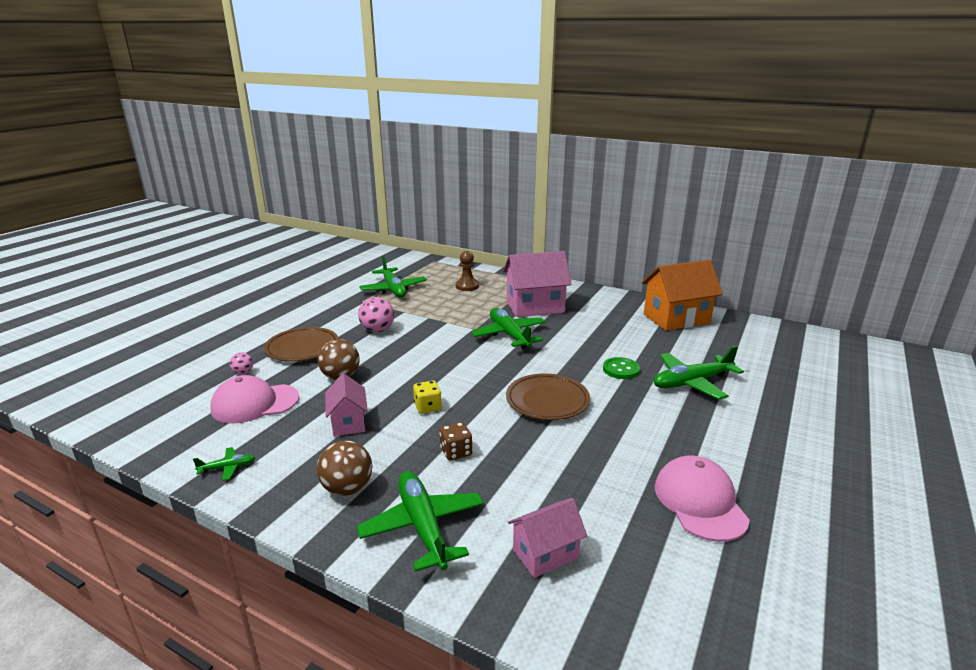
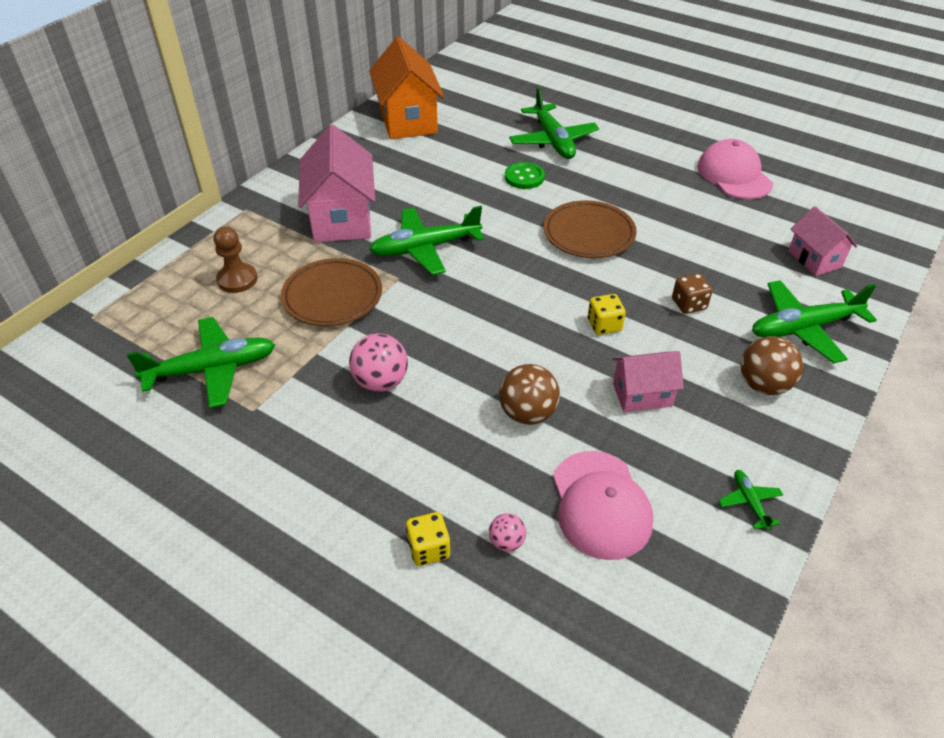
camera: 85 degrees left, 20 degrees up
brown plate [264,327,339,362] -> brown plate moved to [281,258,382,326]
pink cap [655,456,750,542] -> pink cap turned 75 degrees clockwise [697,139,773,199]
none -> yellow dice [406,512,451,566]

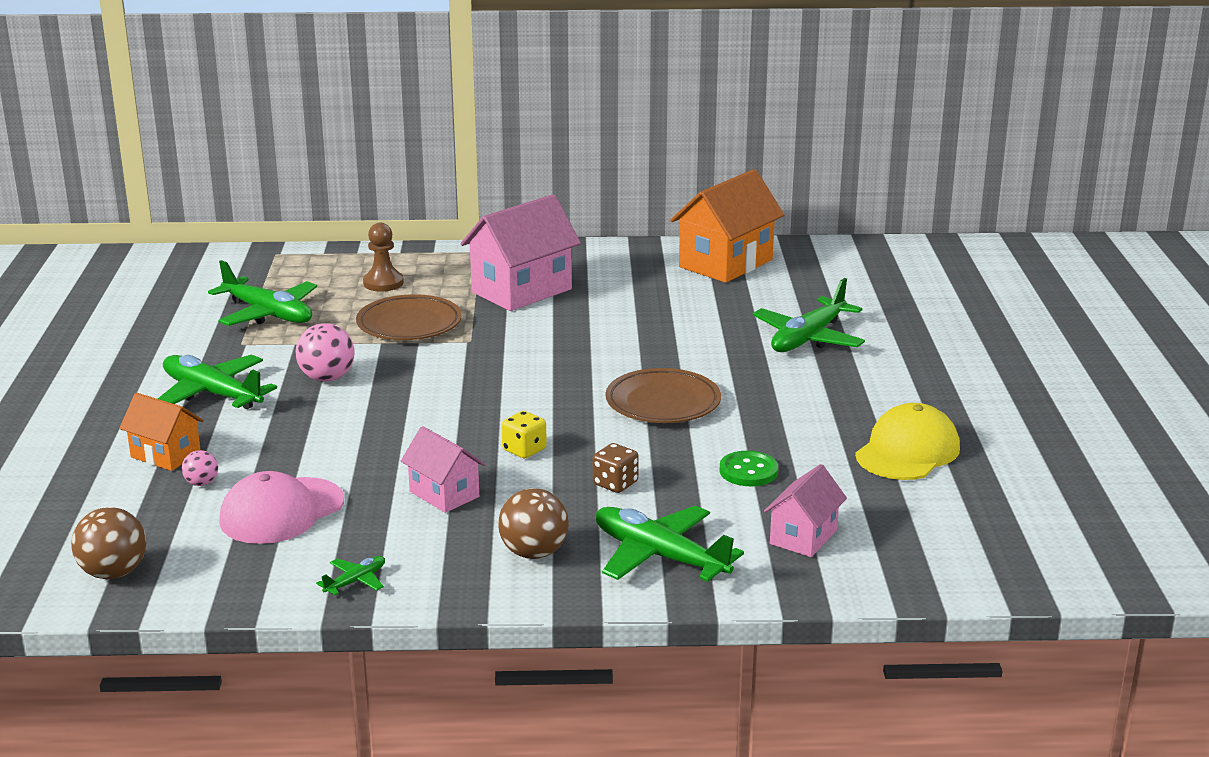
camera: 55 degrees right, 20 degrees down
green plane [369,206,484,275] -> green plane moved to [158,354,277,409]
yellow dice [406,512,451,566] -> orange house [119,393,204,471]
brown ball [499,364,560,425] -> brown ball moved to [71,507,146,579]
green button [505,162,545,189] -> green button moved to [719,451,778,487]
pink cap [697,139,773,199] -> yellow cap [855,403,960,480]

